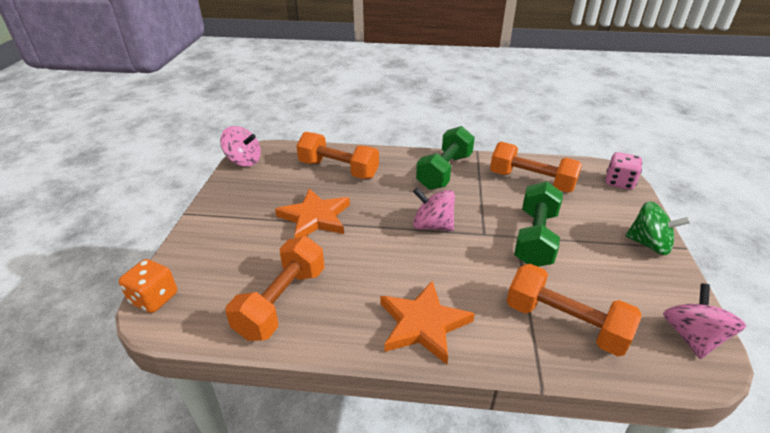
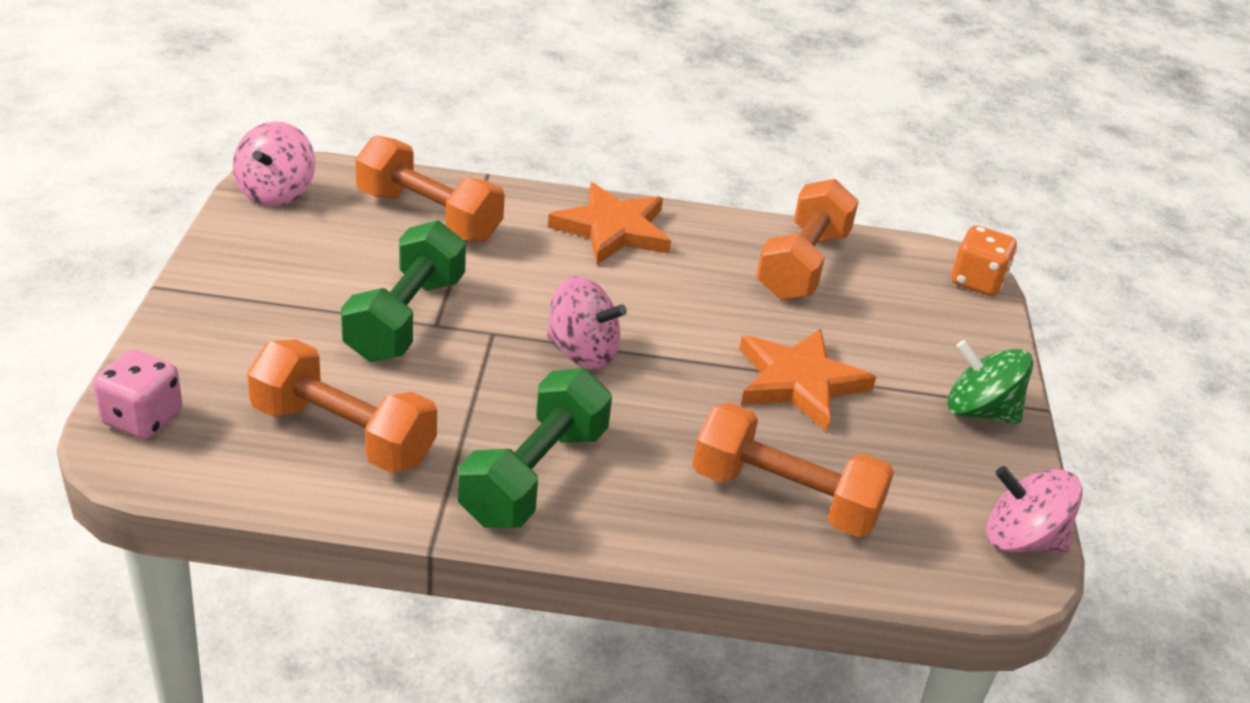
camera: 175 degrees right, 0 degrees up
green spinning top [625,201,691,255] -> green spinning top moved to [947,340,1033,424]

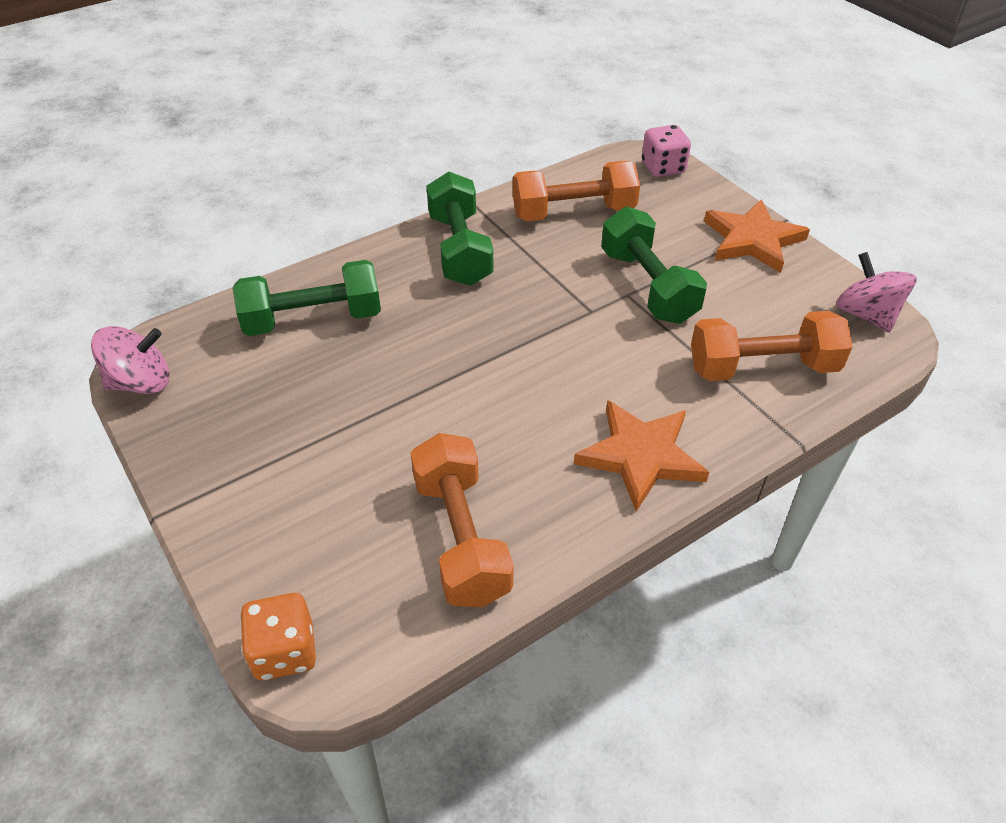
camera: 145 degrees right, 10 degrees up
pink spinning top [547,276,627,369] -> none
orange dumbbell [692,402,894,537] -> green dumbbell [232,260,381,336]
orange star [739,329,876,432] -> orange star moved to [704,199,810,273]
green spinning top [947,340,1033,424] -> none

